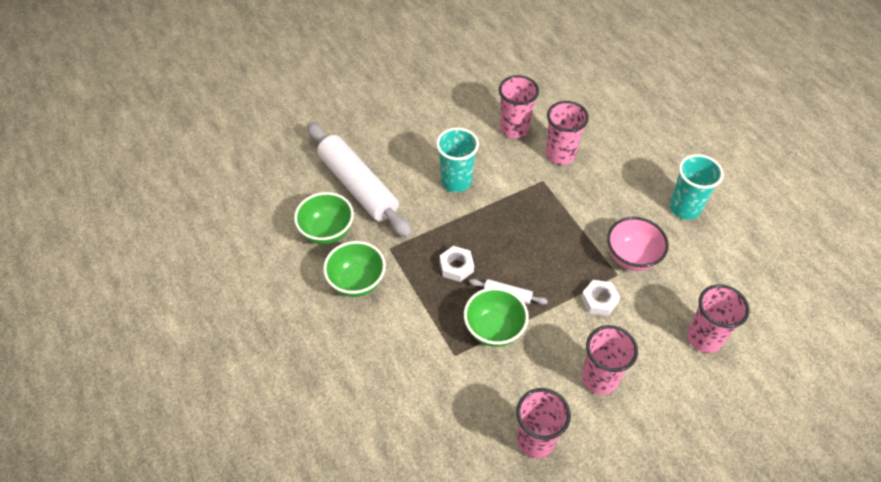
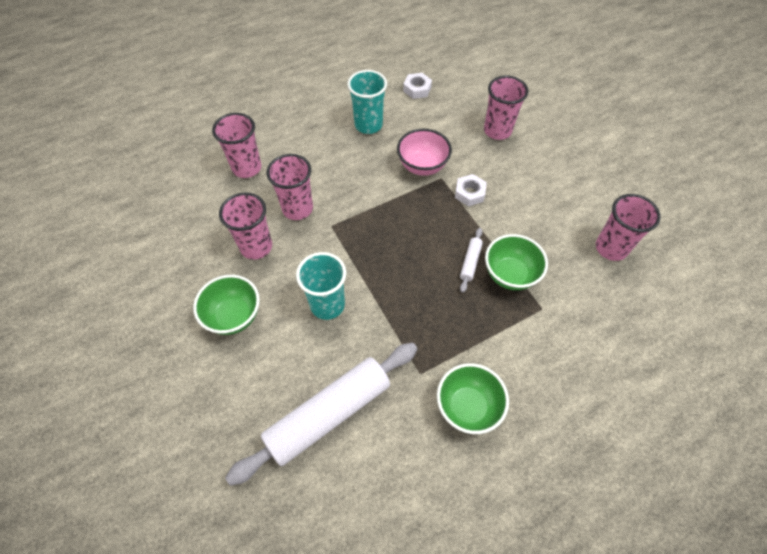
camera: 90 degrees left, 5 degrees up
green bowl [294,192,354,244] -> green bowl moved to [193,275,260,335]
white nut [440,246,474,282] -> white nut moved to [403,73,432,99]
pink cup [582,325,638,395] -> pink cup moved to [212,113,261,178]

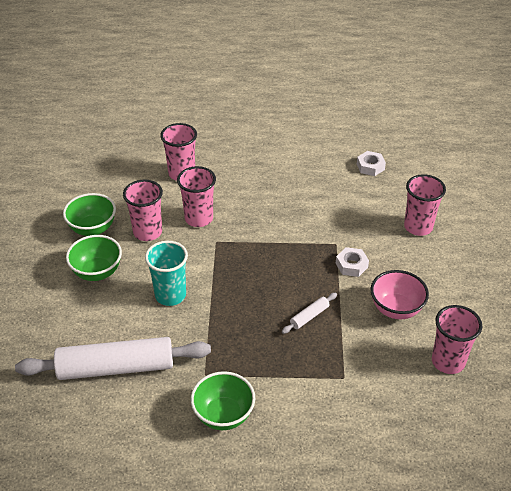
camera: 30 degrees right, 15 degrees down
turquoise cup [347,70,387,134] -> none
pink bowl [397,129,452,176] -> pink bowl moved to [371,270,429,319]
green bowl [485,234,548,290] -> green bowl moved to [63,193,116,236]

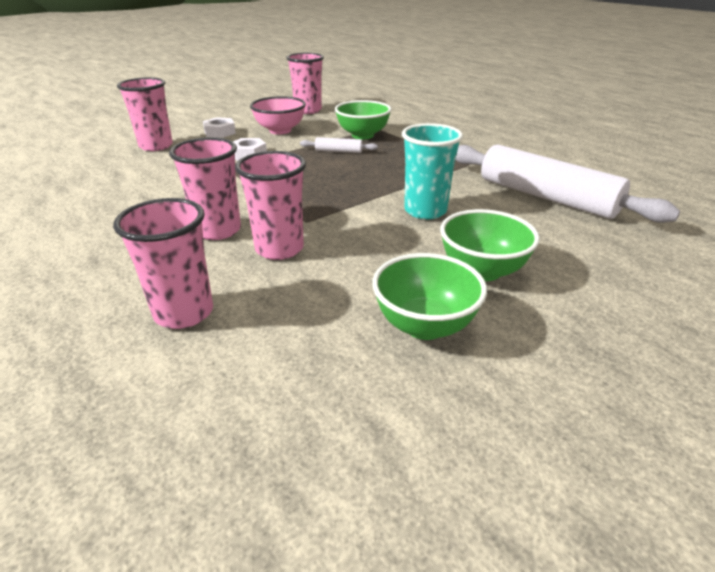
camera: 130 degrees left, 10 degrees down
pink cup [123,180,163,241] -> pink cup moved to [169,137,241,240]
green bowl [191,371,255,430] -> green bowl moved to [335,100,391,139]
white nut [357,151,386,176] -> white nut moved to [203,117,236,138]

